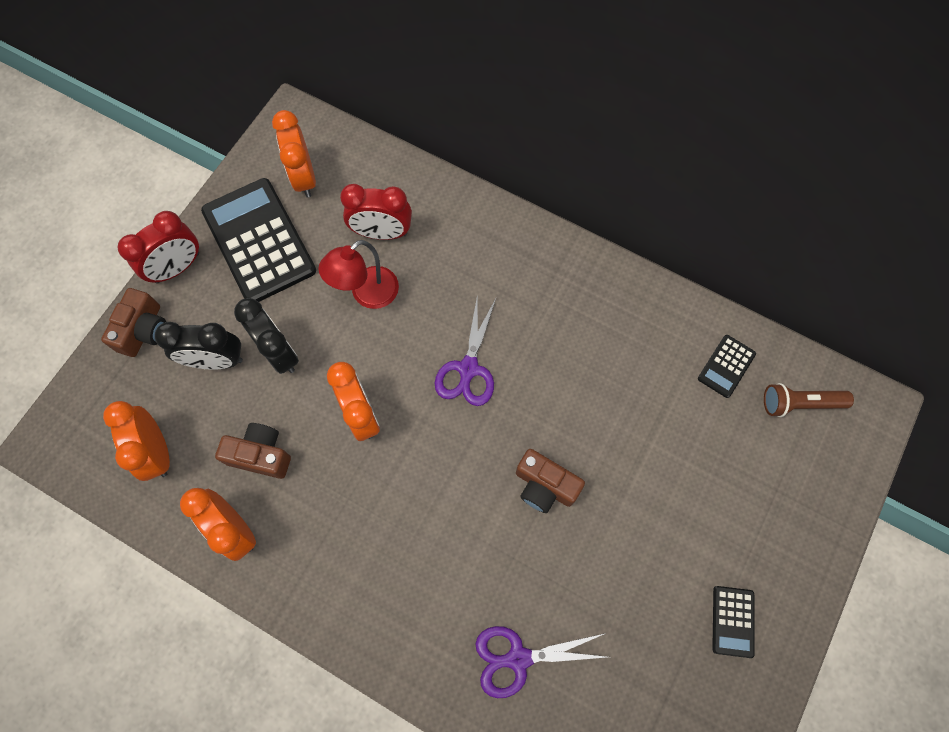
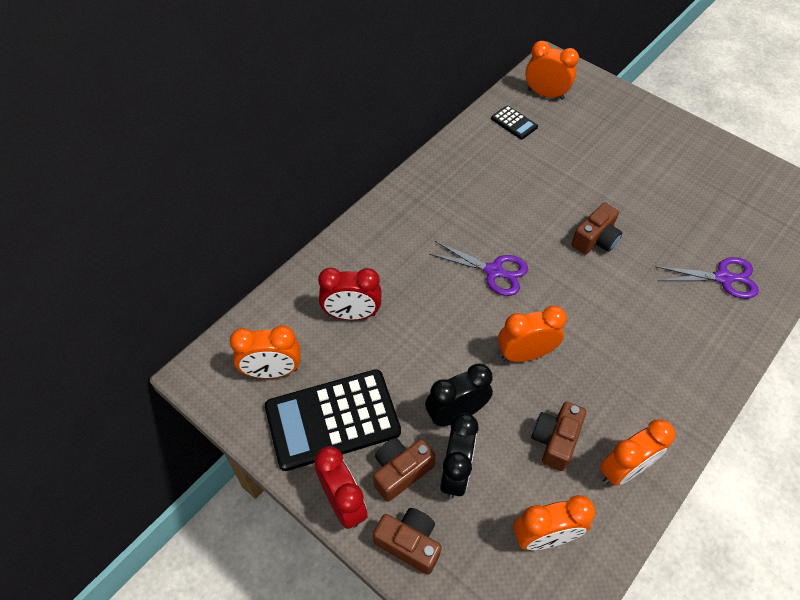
camera: 80 degrees left, 15 degrees down
red lamp [318,240,399,309] -> none
red clock [340,184,412,240] -> red clock turned 75 degrees clockwise [318,268,382,320]
purple scissors [475,626,607,698] -> purple scissors turned 90 degrees counterclockwise [655,257,759,299]
black calculator [712,586,754,658] -> none
brown flashlight [764,383,854,417] -> orange clock [525,41,579,100]
none -> brown camera [373,438,436,502]

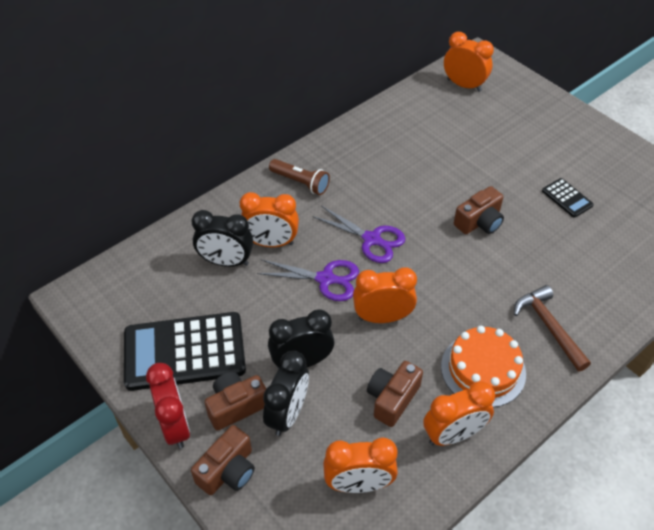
camera: 10 degrees right, 5 degrees down
orange clock [230,325,300,378] -> orange clock moved to [240,192,299,247]
red clock [318,268,382,320] -> black clock [192,210,253,267]
brown camera [373,508,442,575] -> brown camera turned 90 degrees clockwise [191,425,255,495]
black calculator [491,105,538,140] -> black calculator moved to [542,178,594,218]
purple scissors [655,257,759,299] -> purple scissors moved to [257,260,359,301]
none -> brown flashlight [269,159,330,195]
none -> orange cake [441,326,526,407]
none -> brown hammer [514,285,591,371]

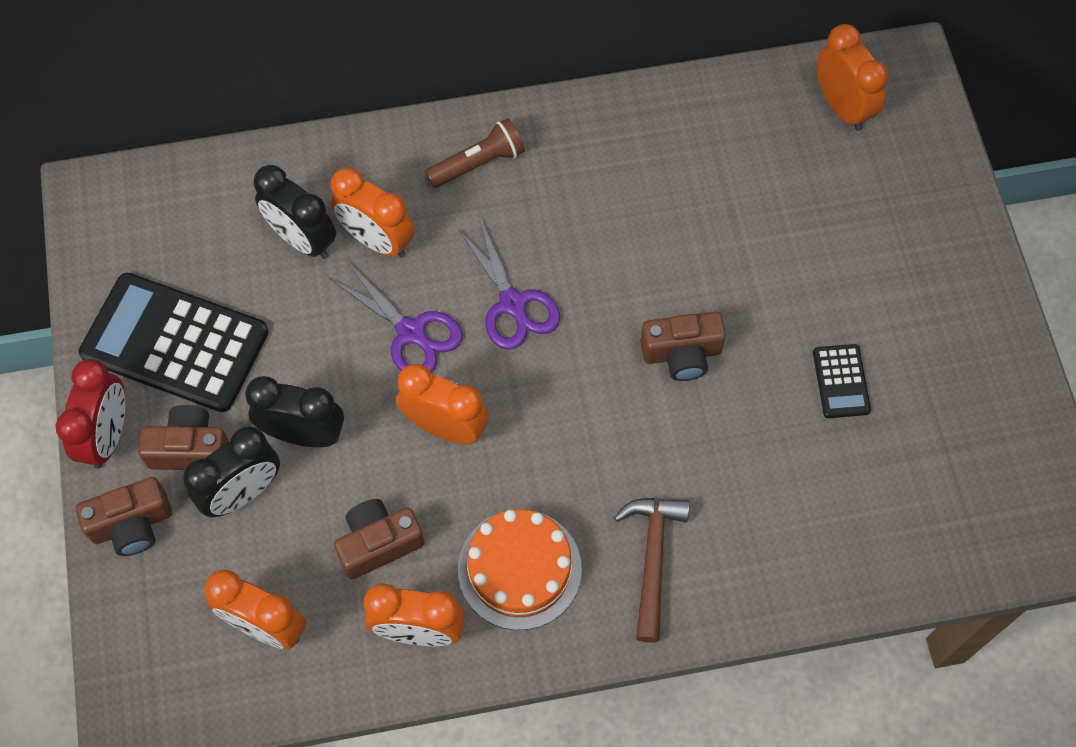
camera: 30 degrees right, 15 degrees up
brown flashlight [269,159,330,195] -> brown flashlight turned 90 degrees counterclockwise [425,118,525,188]

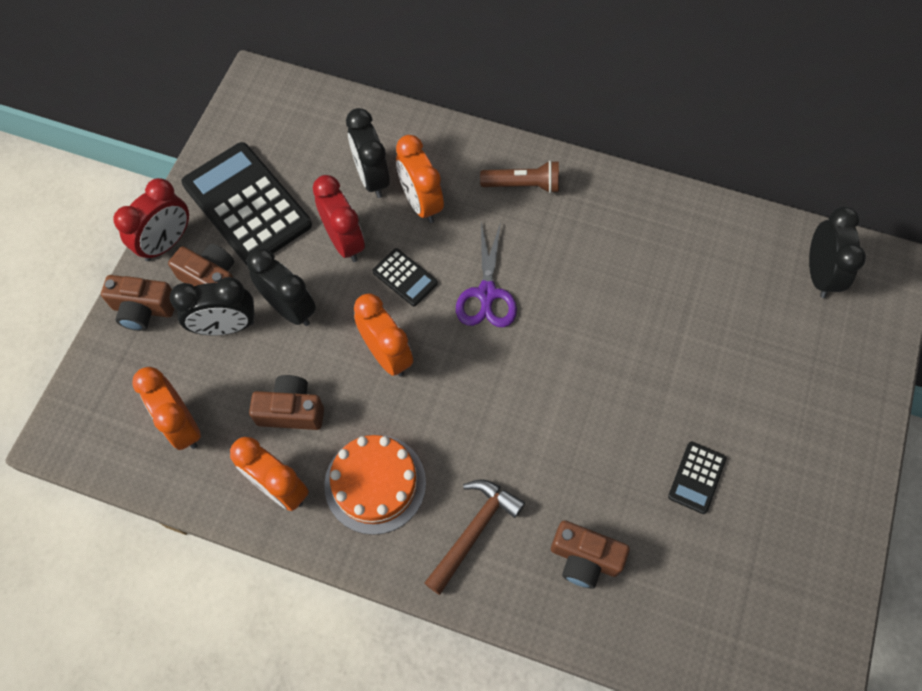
camera: 30 degrees right, 0 degrees up
purple scissors [329,260,463,373] -> black calculator [372,248,438,306]
brown camera [640,312,726,381] -> brown camera moved to [551,521,630,589]
orange clock [817,24,889,131] -> black clock [809,206,866,298]
none -> red clock [313,175,365,262]

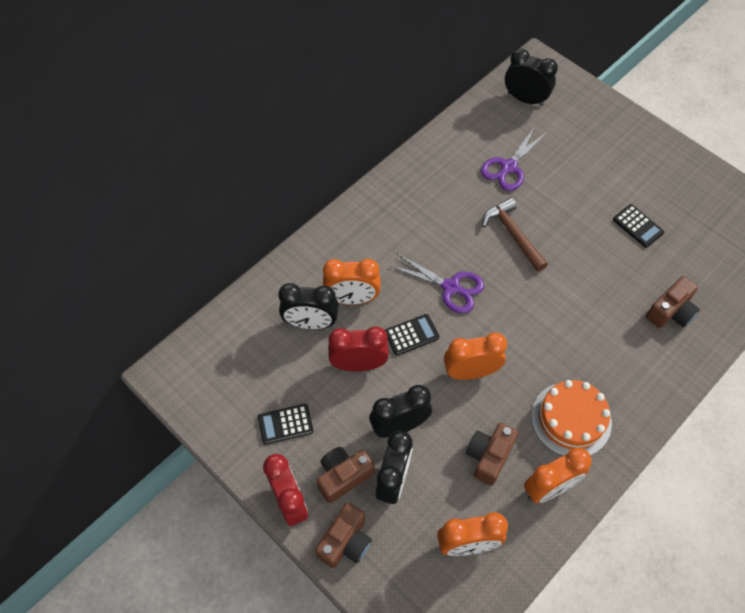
camera: 65 degrees left, 5 degrees down
black calculator [181,142,312,265] -> black calculator [258,404,314,444], size x0.45
brown hammer [424,479,525,595] -> brown hammer moved to [482,198,548,272]
brown flashlight [480,160,559,193] -> none
none -> purple scissors [481,127,548,191]

